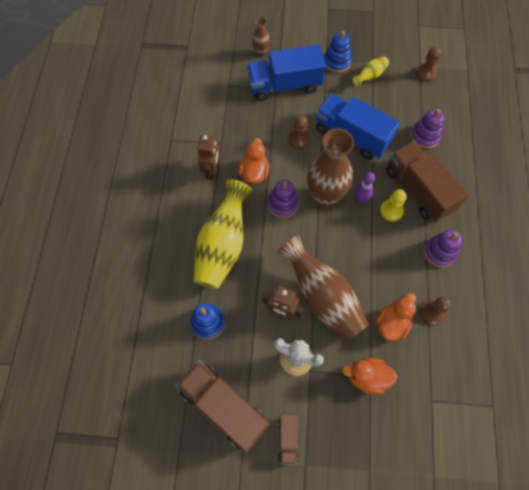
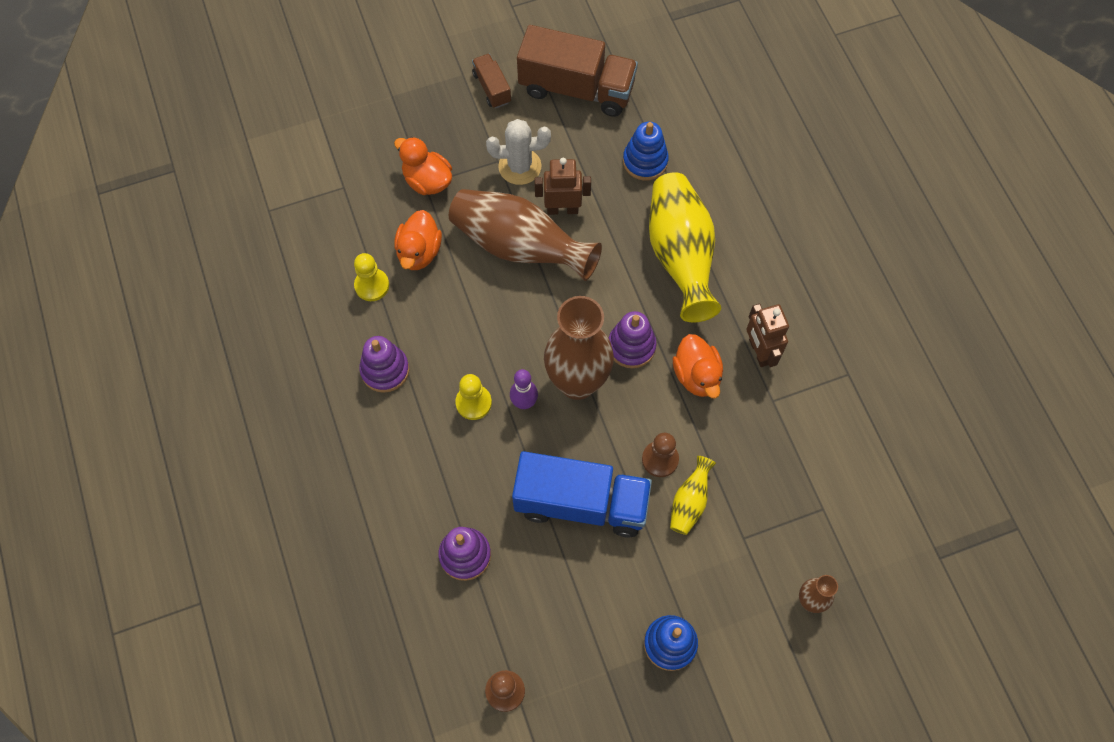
camera: 155 degrees right, 0 degrees up
blue truck [247,45,326,101] -> none
orange duck [342,358,397,394] -> orange duck turned 120 degrees counterclockwise [394,137,452,195]
yellow vase [352,56,389,86] -> yellow vase moved to [670,456,716,535]
brown truck [386,141,469,222] -> none
brown pawn [420,296,451,325] -> yellow pawn [354,253,389,301]

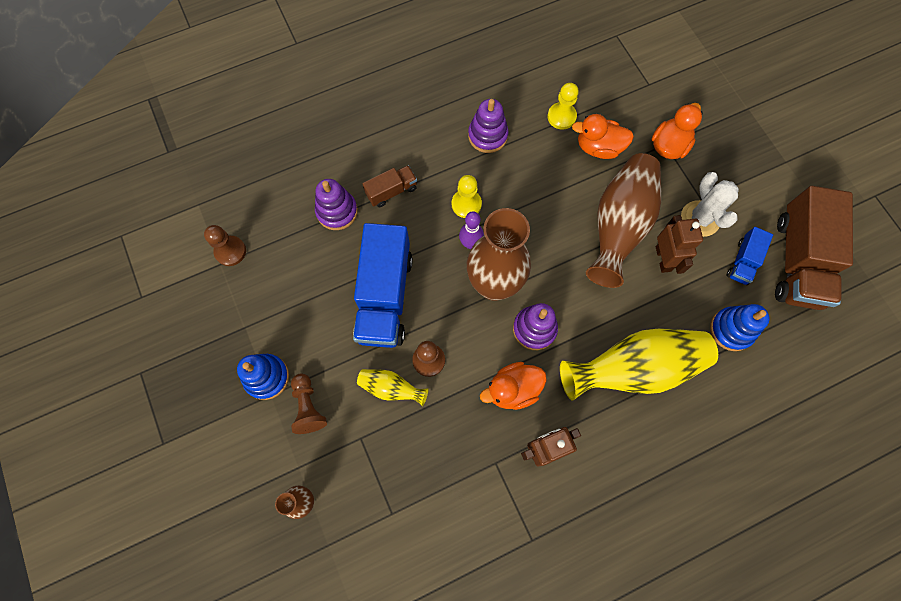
camera: 85 degrees right, 5 degrees up
brown truck [472,54,511,108] -> brown truck moved to [362,165,417,207]
none -> brown pawn [291,374,327,434]
none -> blue truck [726,227,773,285]

